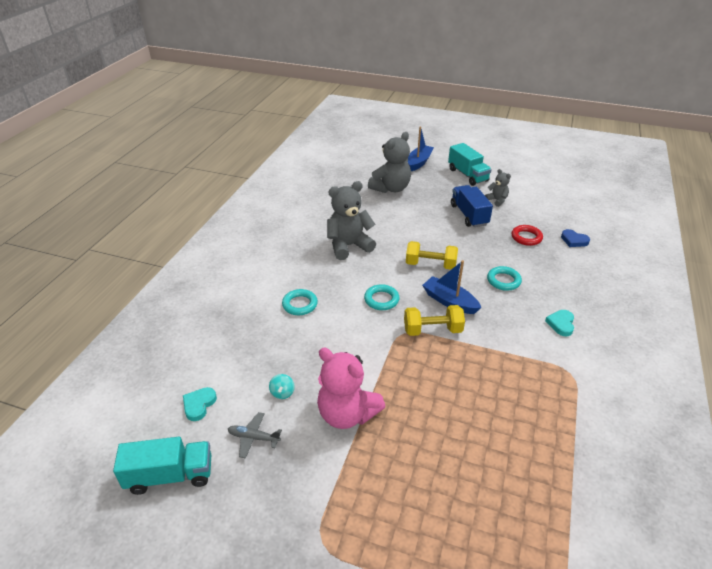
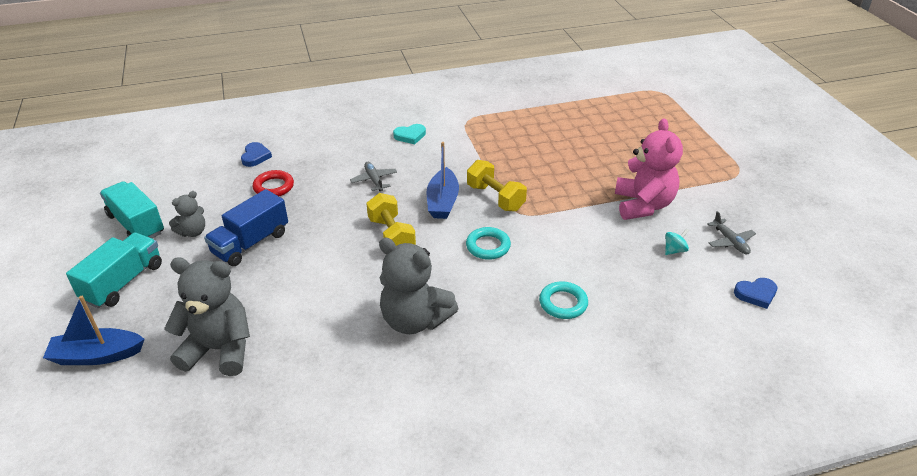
camera: 125 degrees left, 0 degrees up
turquoise truck [113,437,211,495] -> turquoise truck moved to [100,181,164,238]
turquoise heart [183,387,217,421] -> blue heart [734,278,777,309]
grey teddy bear [485,169,511,207] -> grey teddy bear turned 150 degrees counterclockwise [169,191,205,237]
turquoise ring [487,266,522,291] -> grey plane [350,162,397,191]

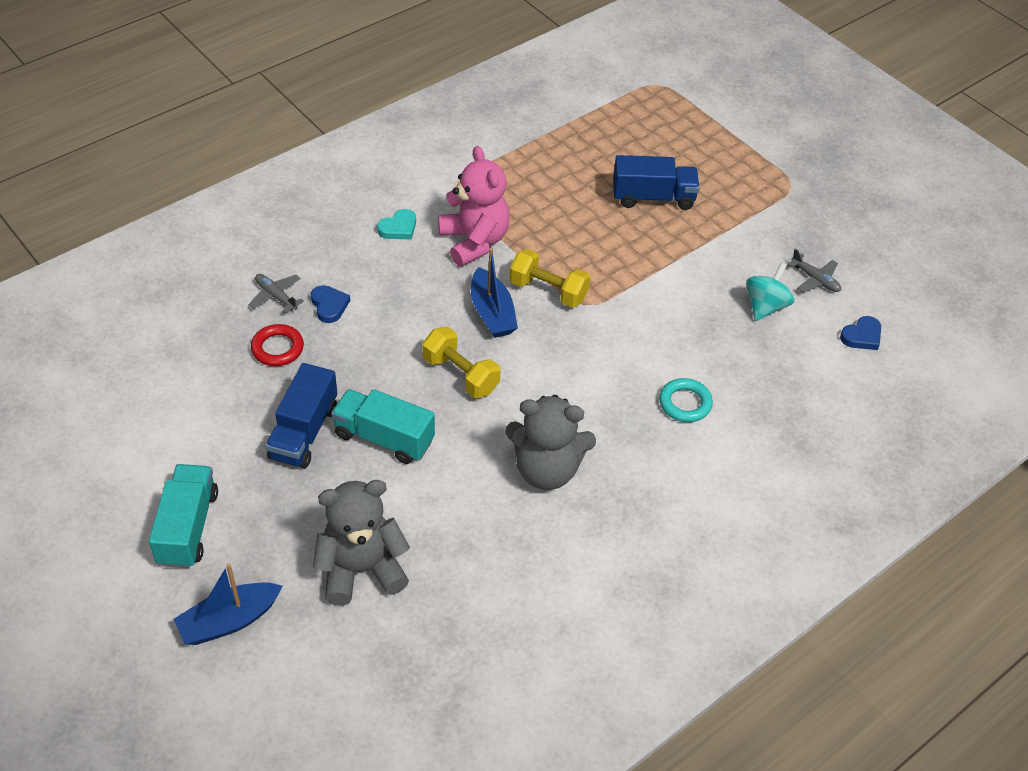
camera: 25 degrees left, 10 degrees up
turquoise truck [100,181,164,238] -> turquoise truck moved to [331,389,435,464]
grey teddy bear [169,191,205,237] -> none
blue heart [241,142,272,167] -> blue heart moved to [311,285,350,323]
grey plane [350,162,397,191] -> grey plane moved to [248,274,304,313]
turquoise ring [466,227,511,260] -> none
pink teddy bear [615,118,683,220] -> pink teddy bear moved to [438,146,510,267]
turquoise spinning top [665,228,689,255] -> turquoise spinning top [746,262,794,321], size x1.69
none -> blue truck [613,155,700,210]

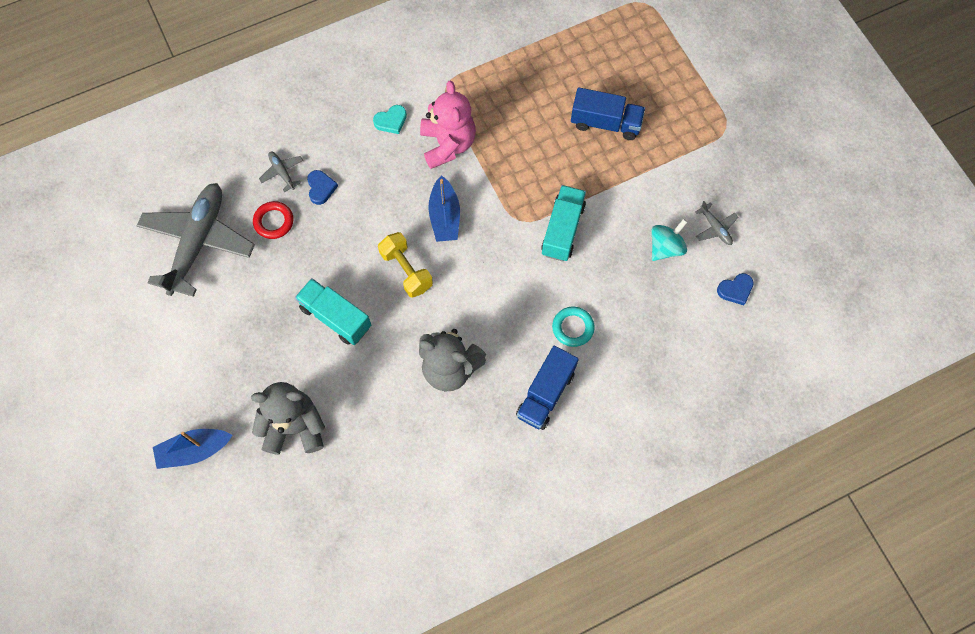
camera: 15 degrees right, 20 degrees up
turquoise truck [149,464,218,568] -> turquoise truck moved to [541,185,586,261]
blue truck [265,363,337,468] -> blue truck moved to [516,346,579,430]
yellow dumbbell [509,249,590,308] -> none
none -> grey plane [137,183,255,297]

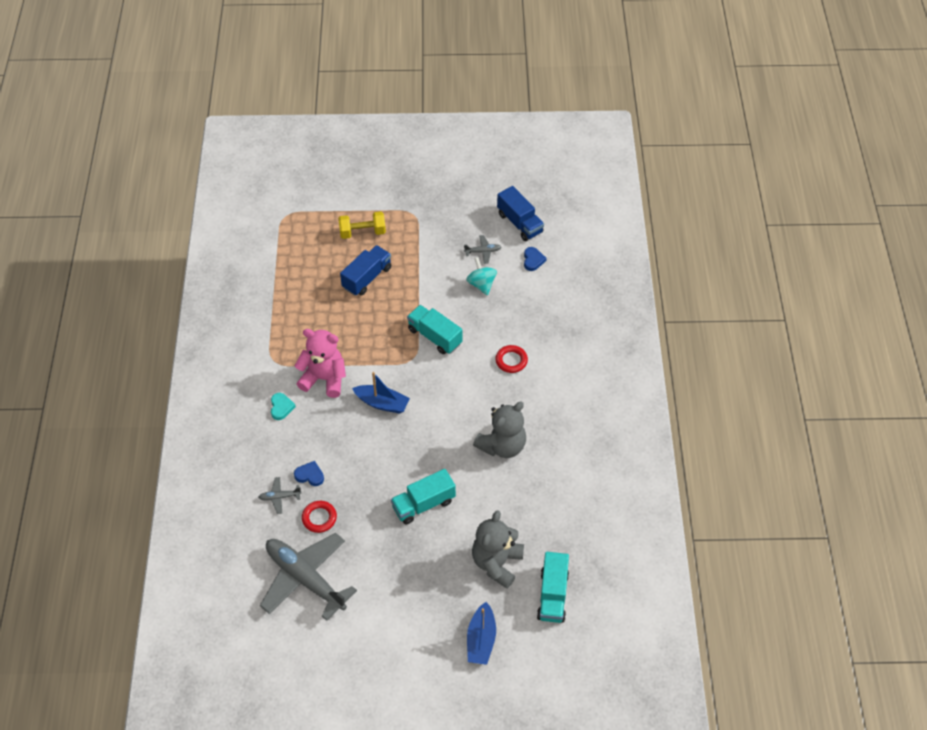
camera: 65 degrees left, 15 degrees down
yellow dumbbell [378,232,433,298] -> yellow dumbbell moved to [338,211,386,239]
blue truck [516,346,579,430] -> blue truck moved to [497,186,544,241]
turquoise ring [552,307,595,347] -> red ring [495,345,528,373]
none -> turquoise truck [537,552,569,623]

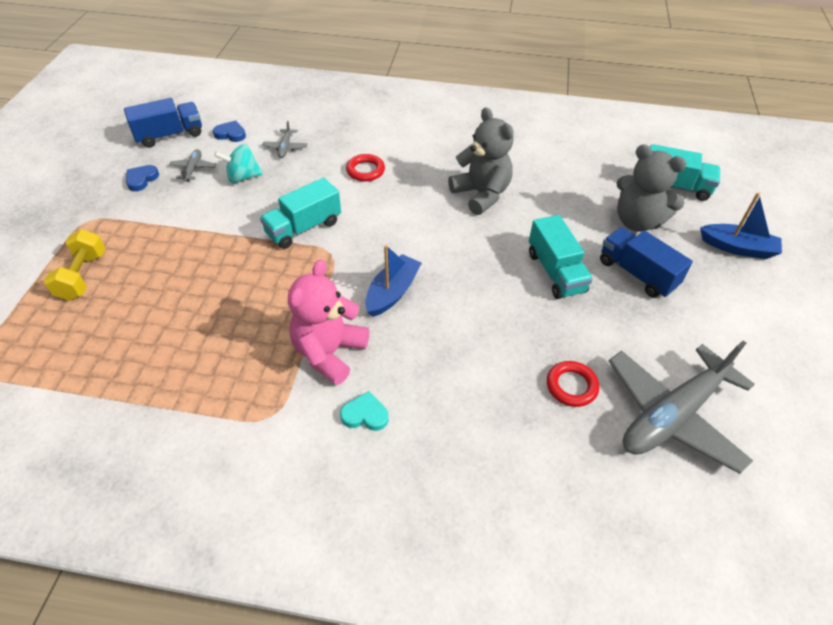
camera: 80 degrees left, 5 degrees down
grey plane [258,477,302,514] -> grey plane moved to [262,121,307,158]
blue heart [294,461,324,486] -> blue heart moved to [126,165,159,191]
blue truck [340,245,391,296] -> blue truck moved to [600,227,693,298]

